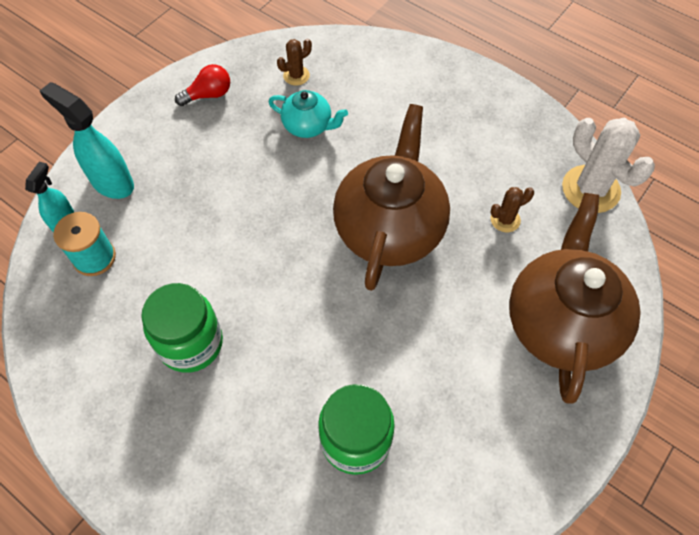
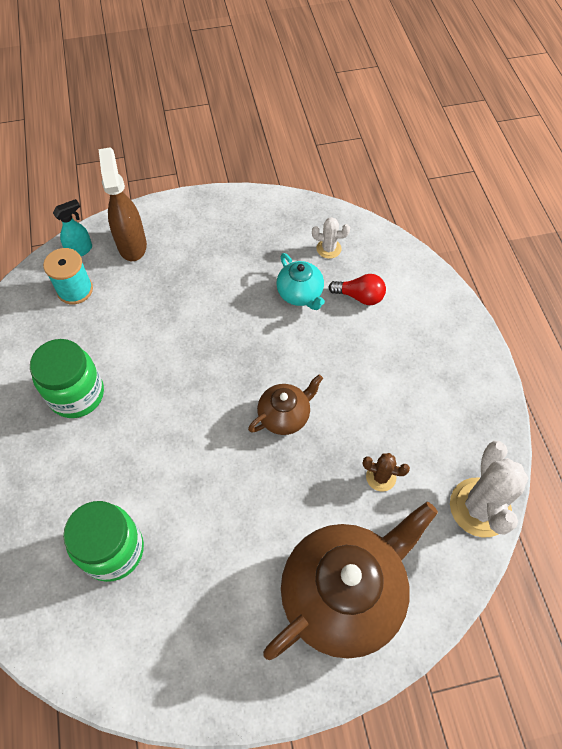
camera: 40 degrees right, 0 degrees up
turquoise spray bottle [40,82,134,199] -> brown spray bottle [99,147,147,261]
red light bulb [175,64,230,106] -> red light bulb moved to [329,274,386,305]
brown cactus [277,39,312,86] -> white cactus [312,217,350,259]
brown teapot [333,104,450,291] -> brown teapot [248,375,323,435], size x0.49

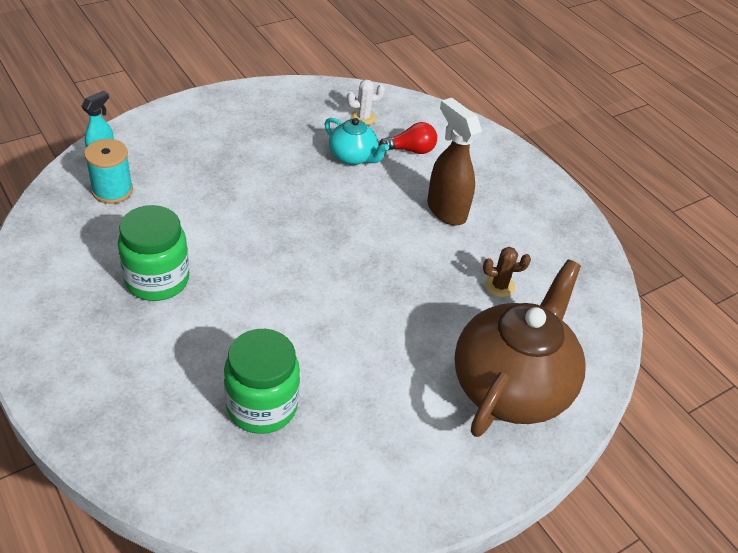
camera: 25 degrees left, 15 degrees down
brown spray bottle [99,147,147,261] -> brown spray bottle moved to [427,98,482,225]
brown teapot [248,375,323,435] -> none
white cactus [450,441,528,537] -> none

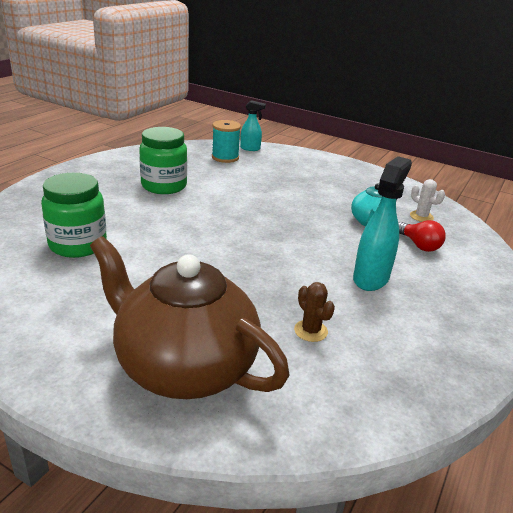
camera: 65 degrees right, 15 degrees down
brown spray bottle [427,98,482,225] -> turquoise spray bottle [353,156,412,291]
brown teapot [454,259,586,437] -> brown teapot turned 150 degrees counterclockwise [90,236,290,399]

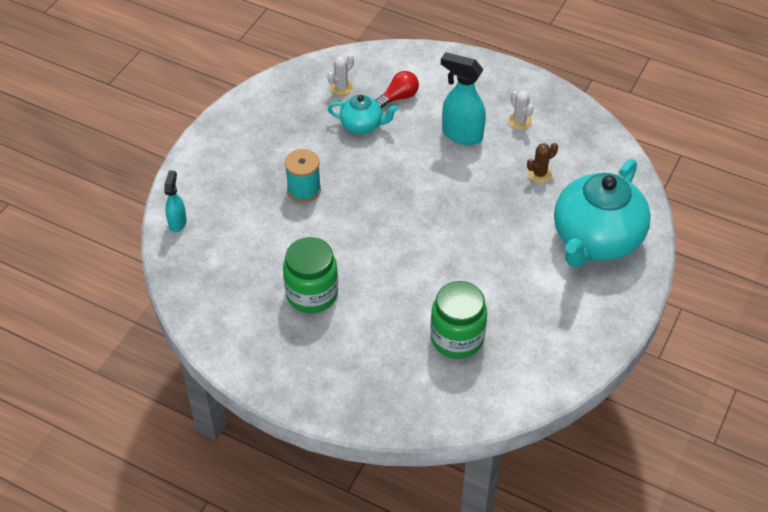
camera: 90 degrees left, 20 degrees up
brown teapot [90,236,290,399] -> turquoise teapot [554,159,651,267]
turquoise spool [212,120,241,163] -> turquoise spool moved to [285,149,321,203]
none -> white cactus [508,90,534,130]

